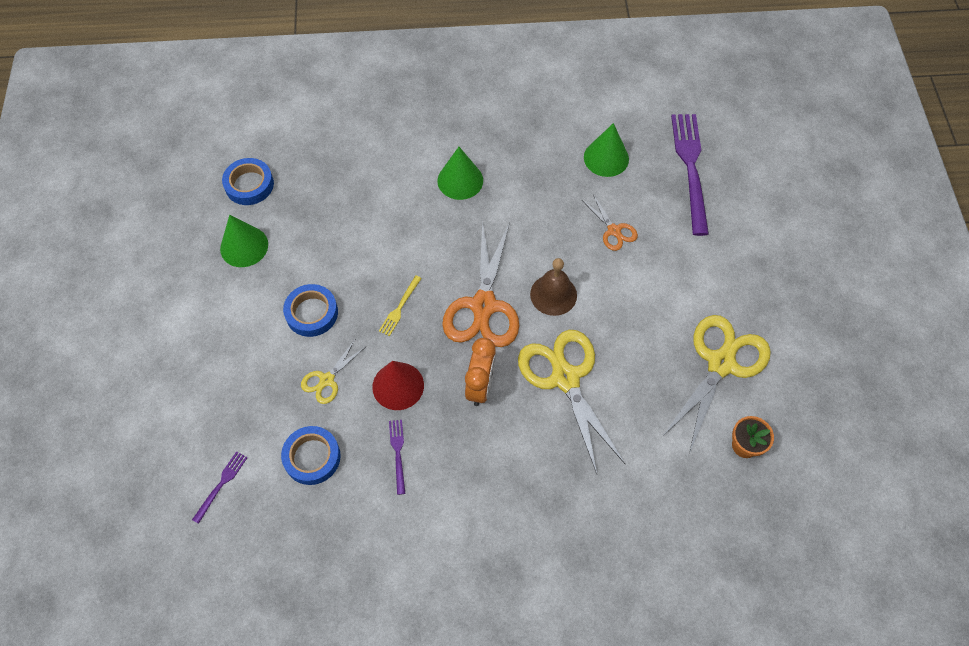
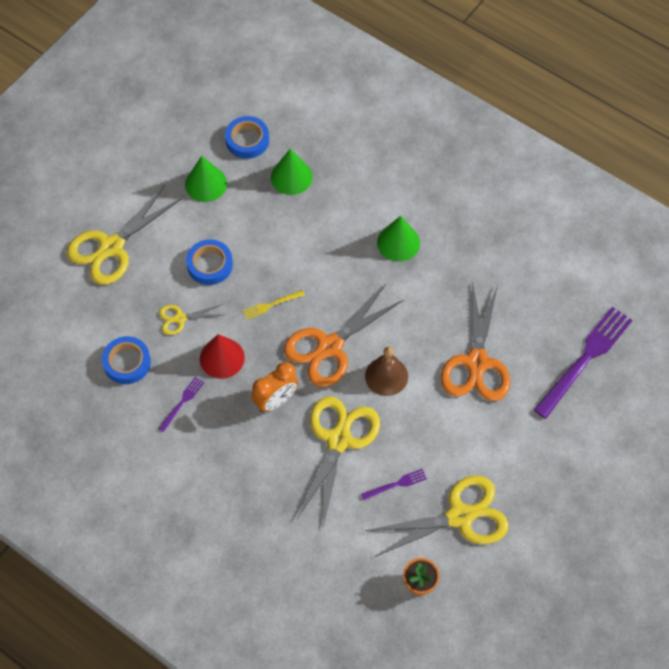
camera: 40 degrees right, 0 degrees up
purple fork [192,451,248,524] -> purple fork moved to [361,469,427,500]
orange scissors [582,194,638,251] -> orange scissors [441,281,510,401], size x2.02
green cone [584,123,629,177] -> green cone moved to [271,149,313,195]
none -> yellow scissors [66,185,182,285]

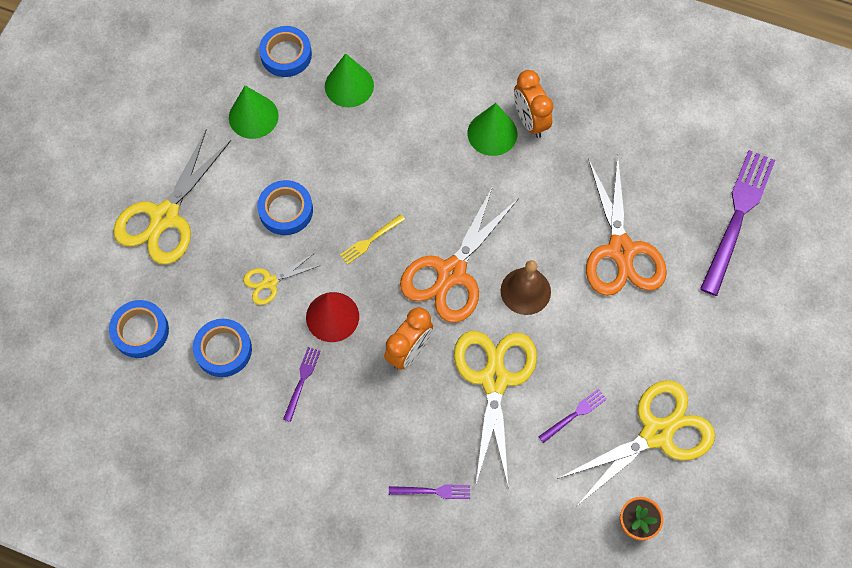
camera: 15 degrees left, 5 degrees up
none -> blue tape [109,300,169,358]
none -> purple fork [389,484,470,499]
none -> orange clock [514,70,553,138]

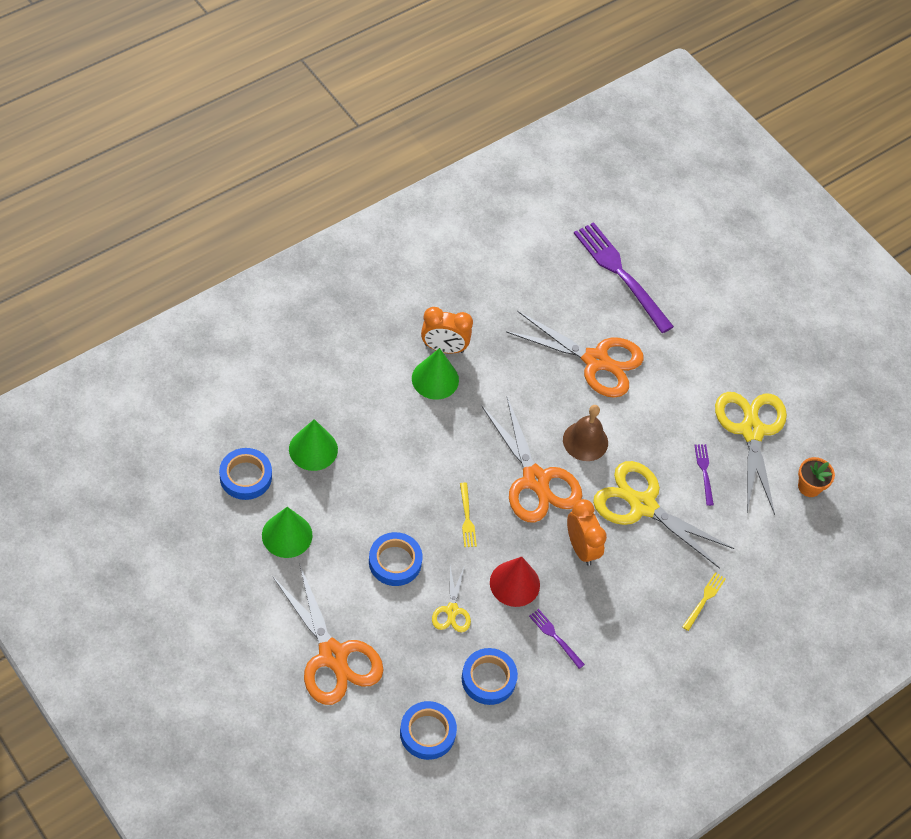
camera: 65 degrees left, 10 degrees down
yellow scissors [113,129,231,265] -> orange scissors [273,563,383,705]
purple fork [389,484,470,499] -> yellow fork [682,572,726,631]

